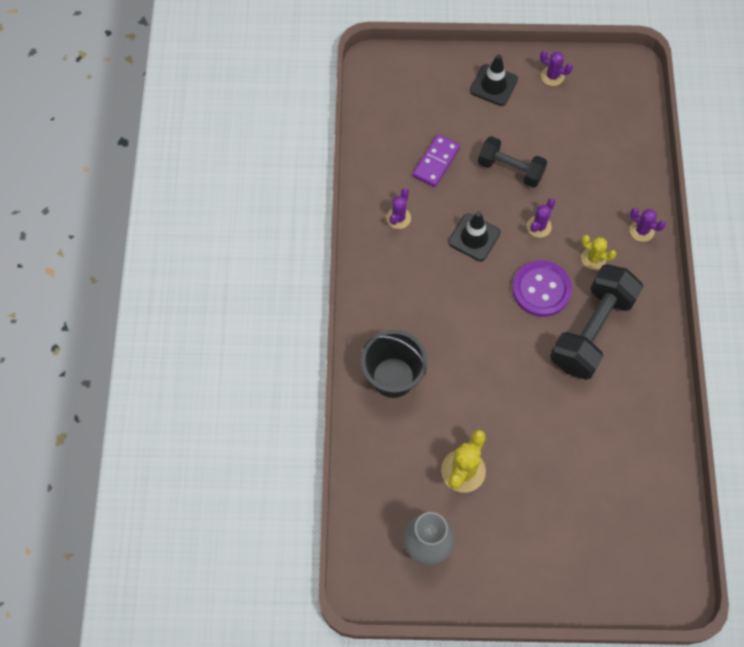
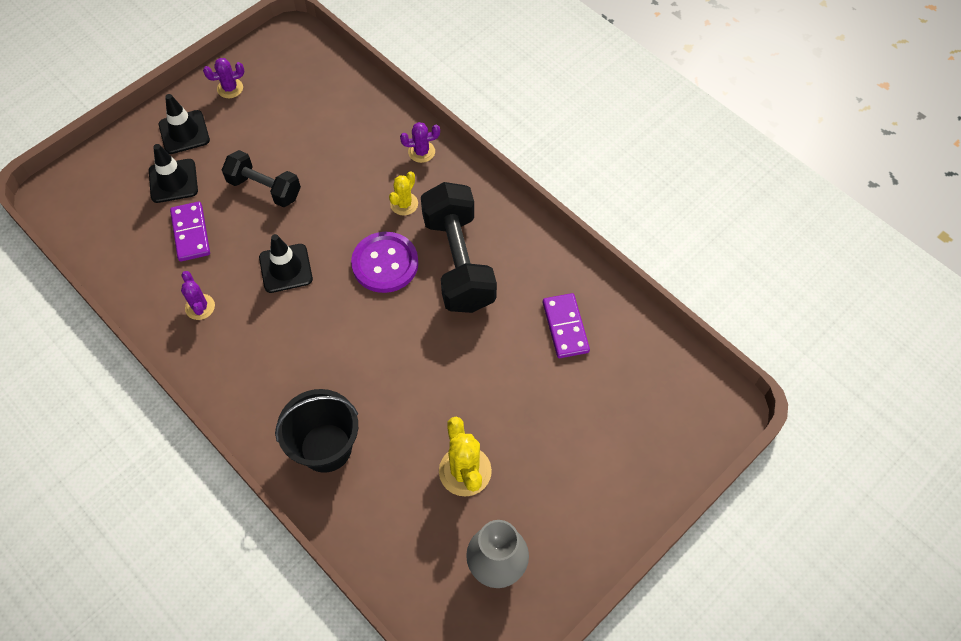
camera: 45 degrees left, 5 degrees down
black dumbbell [478,136,547,188] -> black dumbbell turned 45 degrees clockwise [222,150,301,207]
purple cactus [527,198,555,238] -> none
yellow cactus [581,235,616,270] -> yellow cactus turned 45 degrees counterclockwise [389,171,418,216]
none -> black traffic cone [149,144,198,203]
none -> purple domino [543,293,590,358]

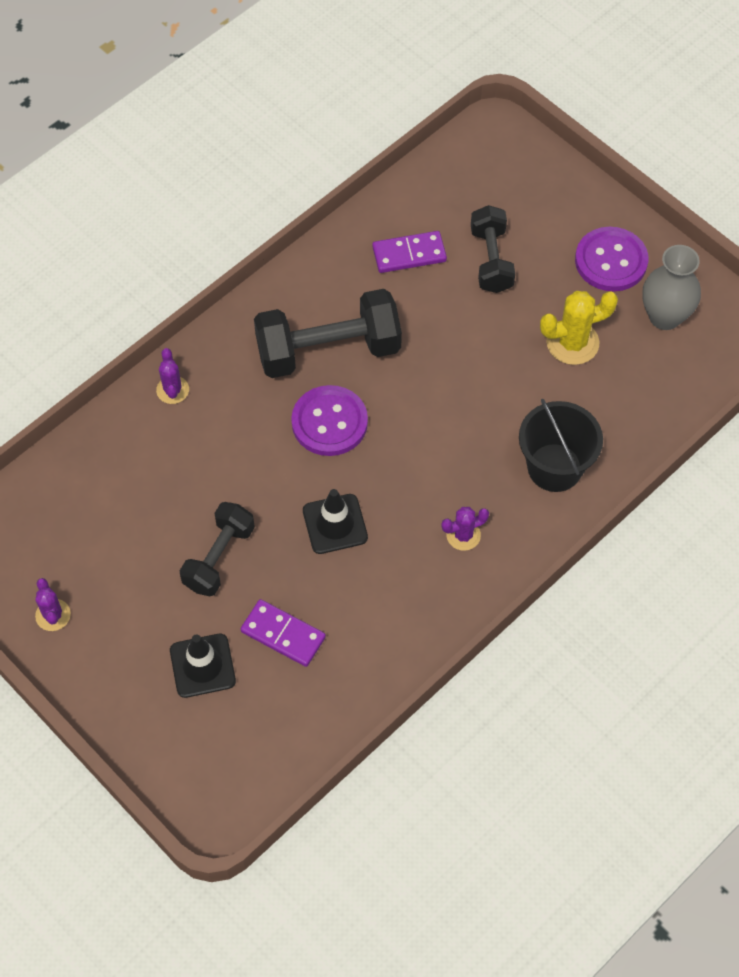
camera: 90 degrees left, 0 degrees up
black traffic cone [159,94,210,154] -> none
purple domino [170,201,210,262] -> purple domino turned 45 degrees clockwise [241,599,326,667]
purple cactus [181,271,215,320] -> purple cactus moved to [441,507,489,551]
yellow cactus [389,171,418,216] -> none
none -> black dumbbell [471,205,515,293]
none -> purple button [575,227,648,291]

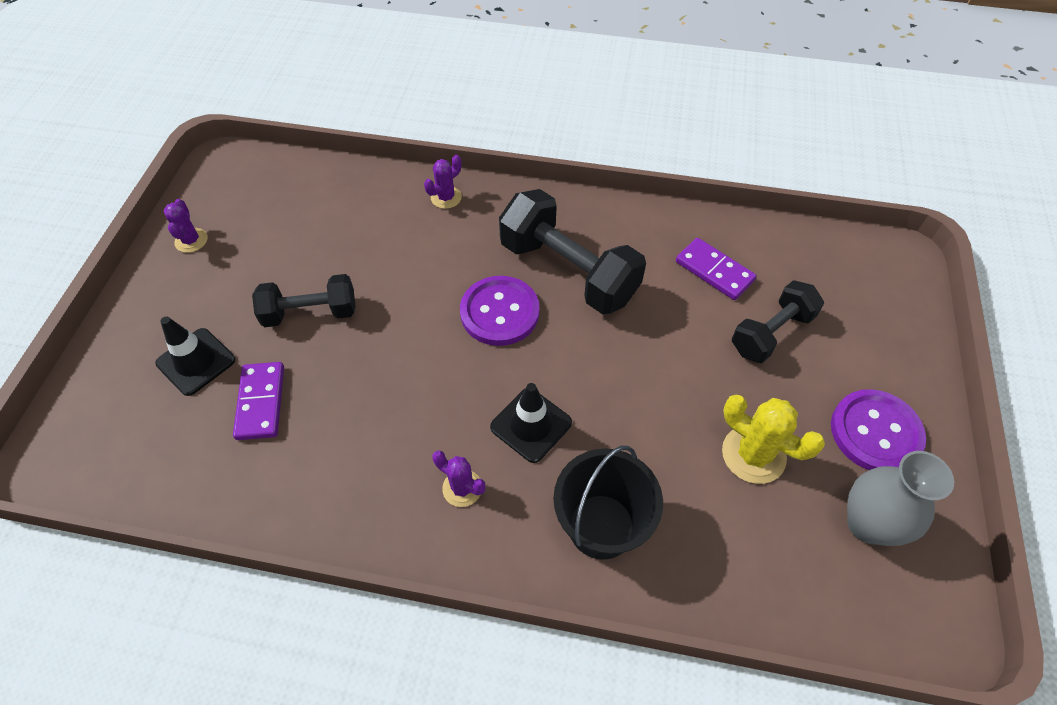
camera: 55 degrees right, 5 degrees down
purple cactus [35,578,71,631] -> purple cactus turned 45 degrees counterclockwise [164,199,208,253]
black traffic cone [303,489,368,554] -> black traffic cone moved to [490,383,572,463]

